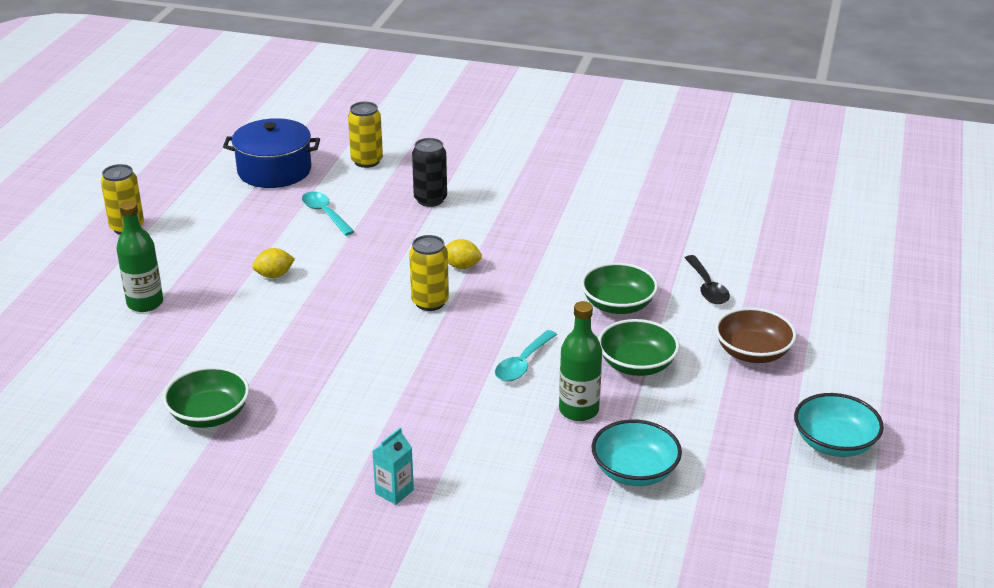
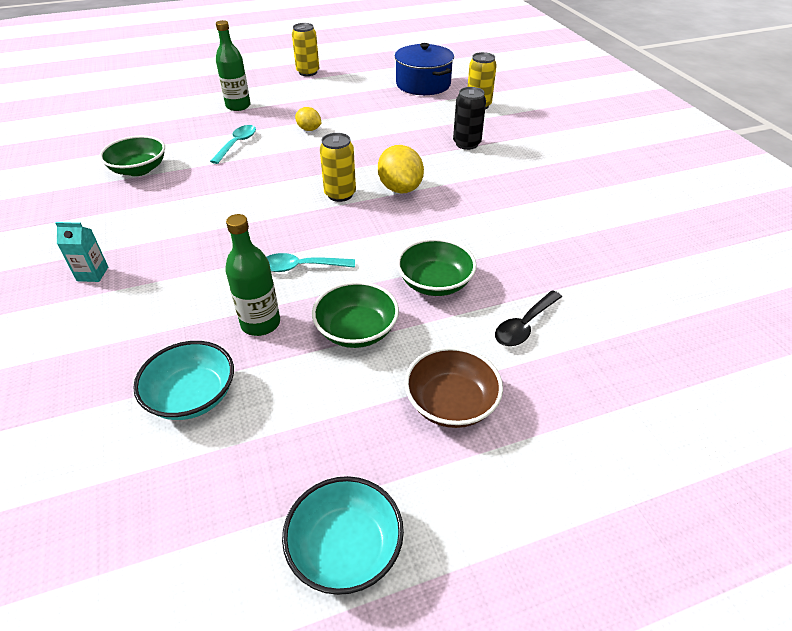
camera: 55 degrees right, 10 degrees up
turquoise spoon [302,192,355,236] -> turquoise spoon moved to [210,125,256,164]
yellow lemon [445,239,482,269] -> yellow lemon [378,145,424,194], size x1.71

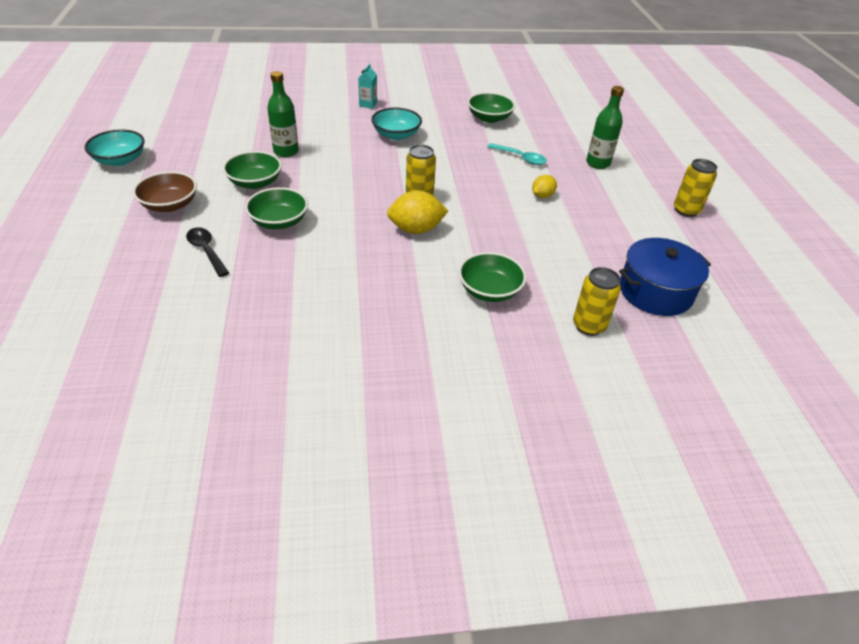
camera: 100 degrees right, 0 degrees up
turquoise bowl [133,341,234,420] -> turquoise bowl moved to [371,108,422,140]
turquoise spoon [266,253,355,272] -> none
black can [453,87,486,150] -> green bowl [459,252,527,302]

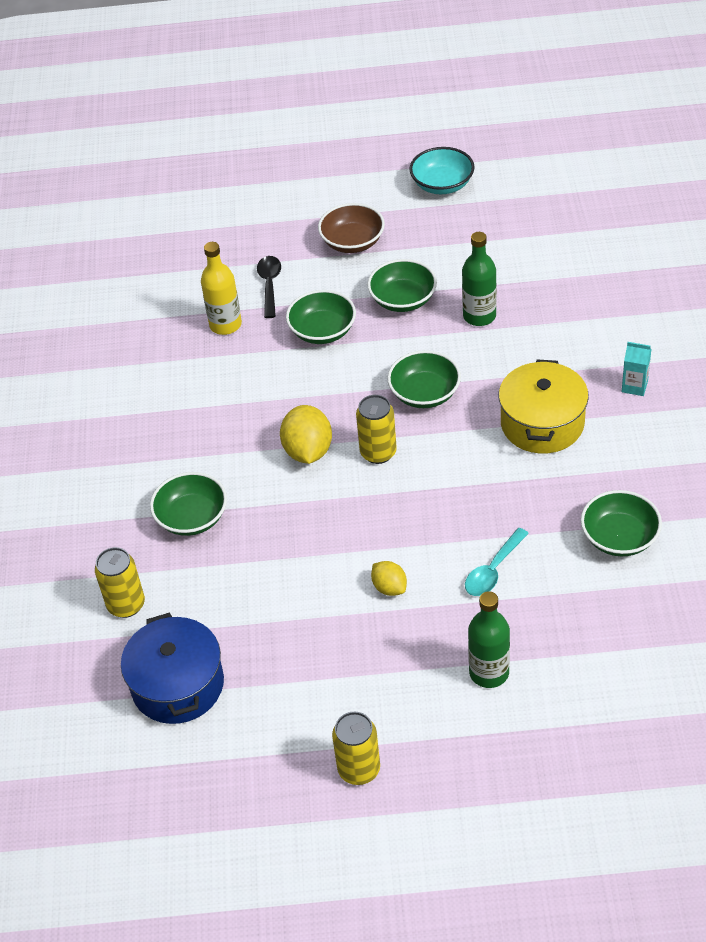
camera: 100 degrees right, 5 degrees up
black spoon [186,227,229,277] -> black spoon turned 60 degrees counterclockwise [257,256,281,318]
turquoise bowl [371,108,422,140] -> yellow pot [499,359,589,453]
none -> yellow bottle [201,242,242,335]
none -> green bowl [387,350,461,408]

